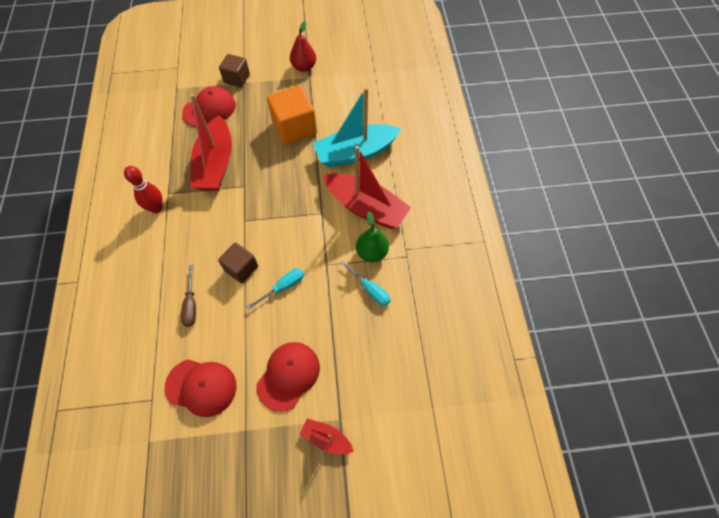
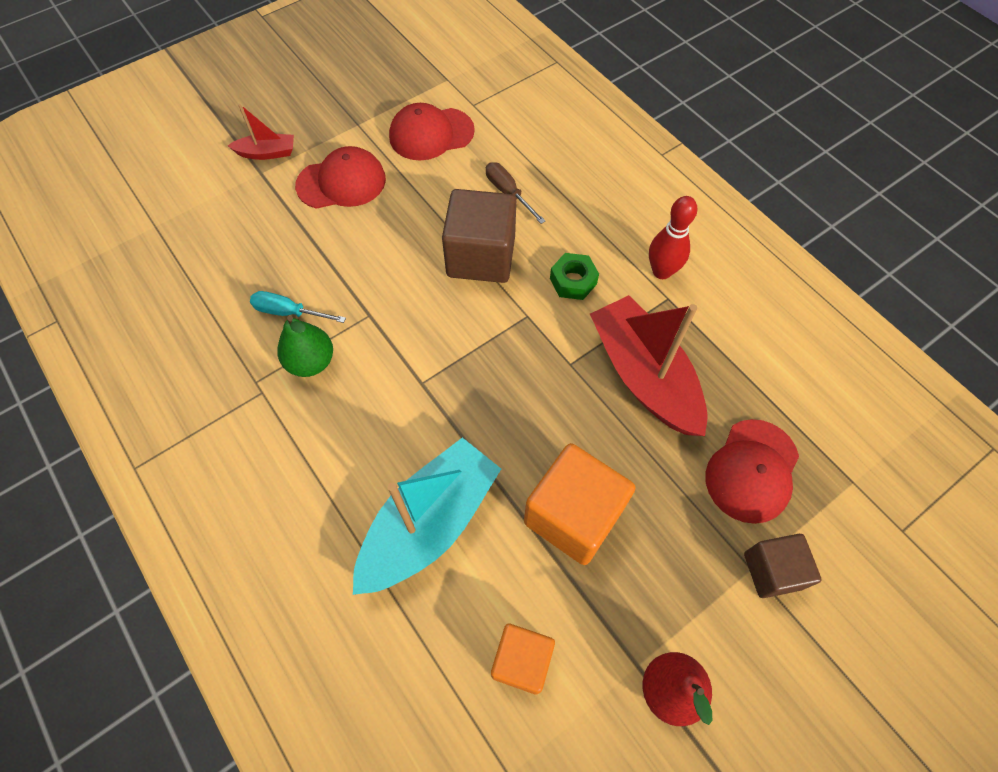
camera: 150 degrees right, 0 degrees up
brown cube [218,242,258,283] -> brown cube [442,189,516,283], size x1.65
turquoise screwdriver [247,268,304,310] -> none
red cap [257,342,320,412] -> red cap turned 105 degrees counterclockwise [295,146,386,209]
red boat [323,146,411,229] -> none
none -> orange cube [491,624,555,694]
none -> green nut [550,253,599,300]

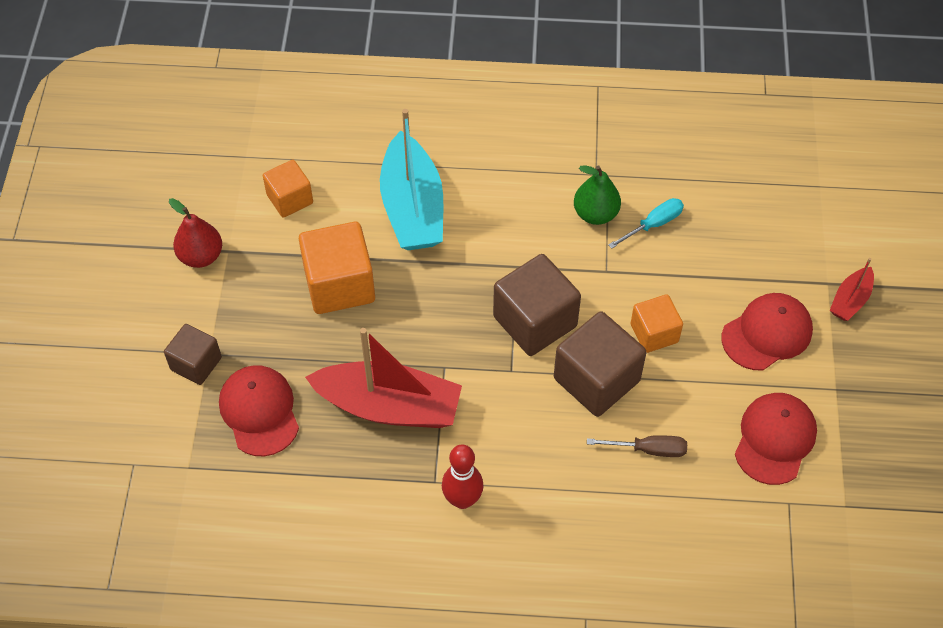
camera: 130 degrees right, 5 degrees down
red cap [295,146,386,209] -> red cap turned 150 degrees counterclockwise [722,293,813,370]
green nut [550,253,599,300] -> none
none -> brown cube [493,254,581,356]
none -> orange cube [631,294,683,353]

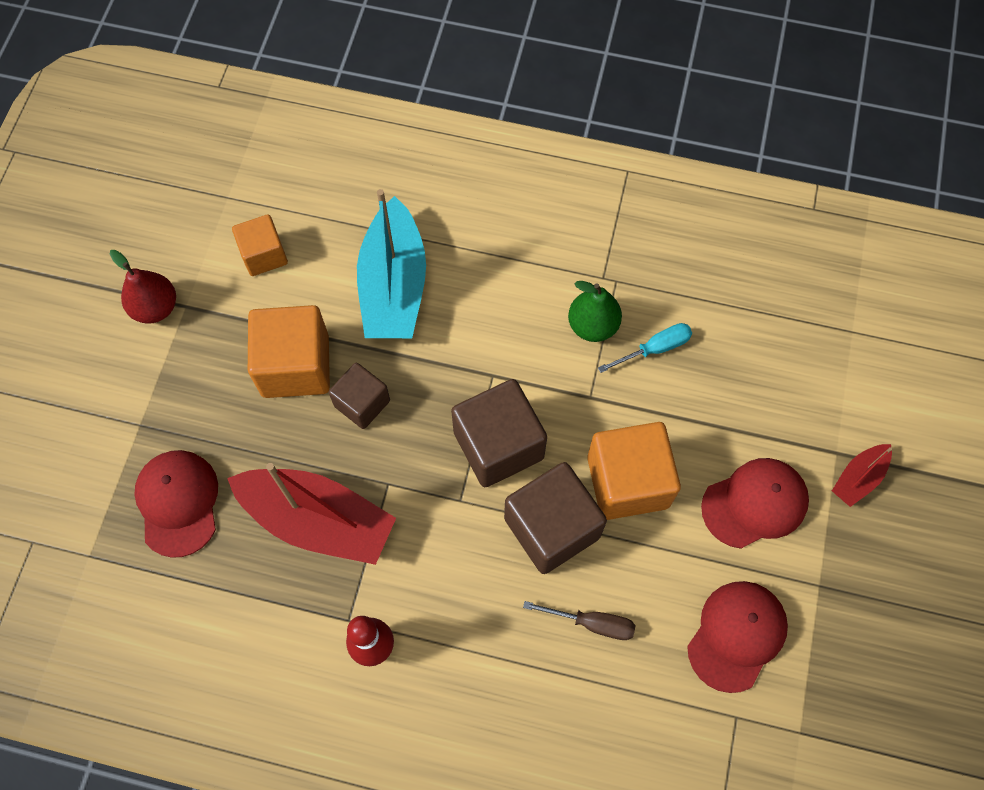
camera: 10 degrees right, 10 degrees up
brown cube [164,324,222,385] -> brown cube moved to [329,363,390,429]
orange cube [631,294,683,353] -> orange cube [587,422,681,520], size x1.65

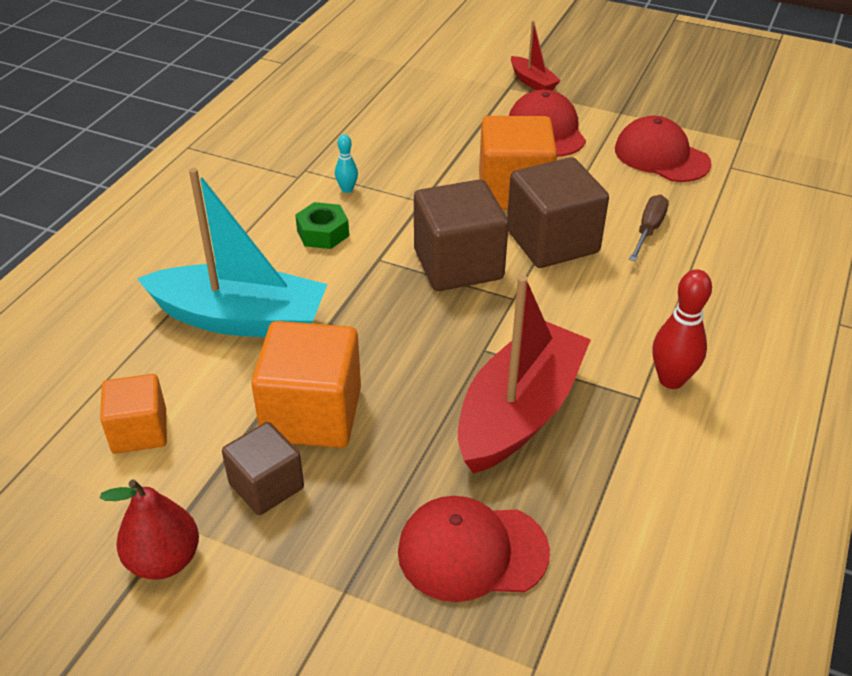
camera: 80 degrees left, 25 degrees down
brown cube [329,363,390,429] -> brown cube moved to [222,422,304,515]
green pear [568,281,622,342] -> turquoise bowling pin [335,134,358,193]
turquoise screwdriver [598,323,692,373] -> none
none -> green nut [295,202,349,249]

